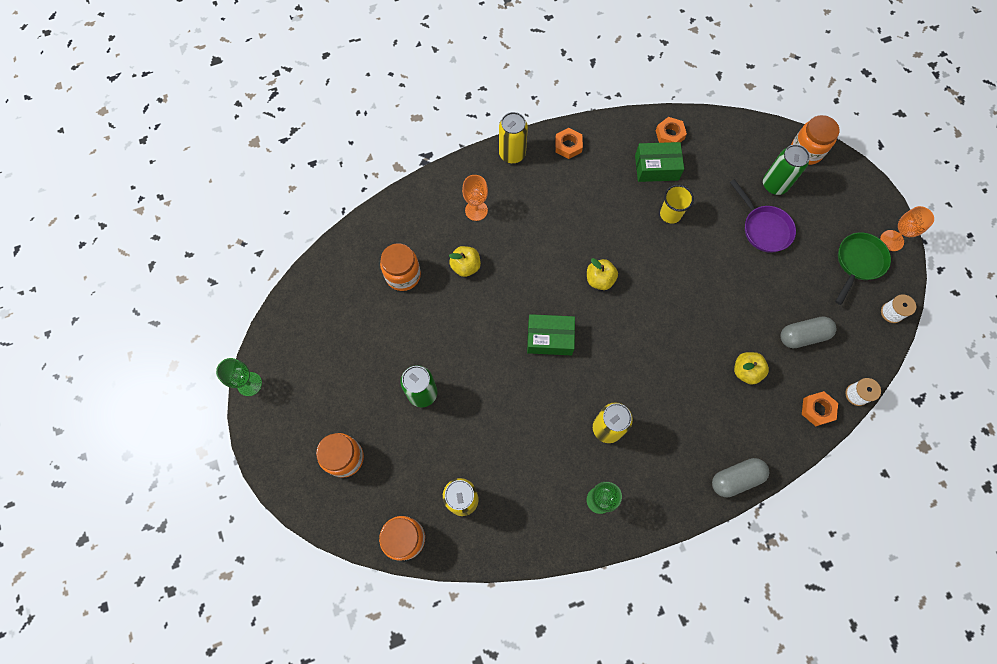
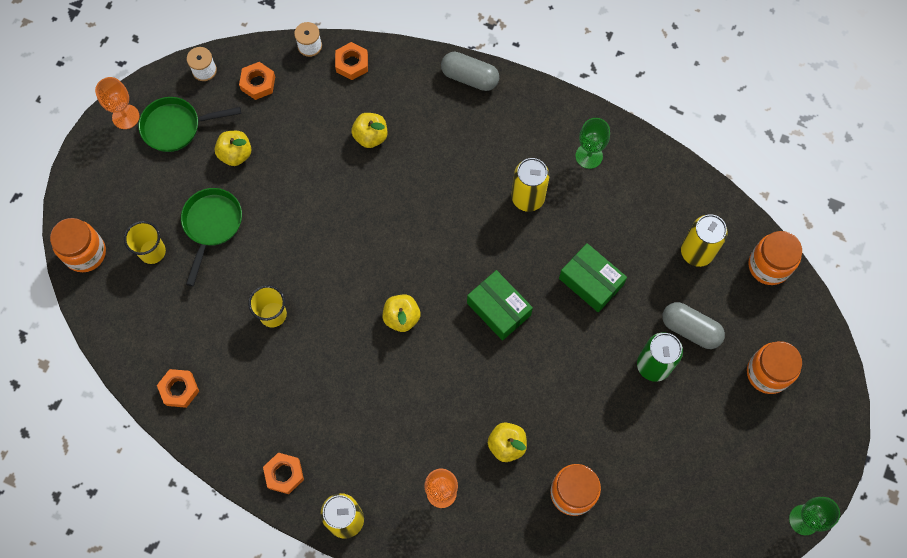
camera: 135 degrees left, 0 degrees up
green box [635,142,684,182] -> green box moved to [559,243,627,312]
purple pan [730,179,796,253] -> green pan [181,188,242,286]
green can [763,144,810,195] -> yellow cup [124,221,166,264]
grey capsule [781,316,837,348] -> grey capsule moved to [662,302,725,349]
none -> yellow apple [215,131,252,166]
none -> orange nut [239,62,275,100]

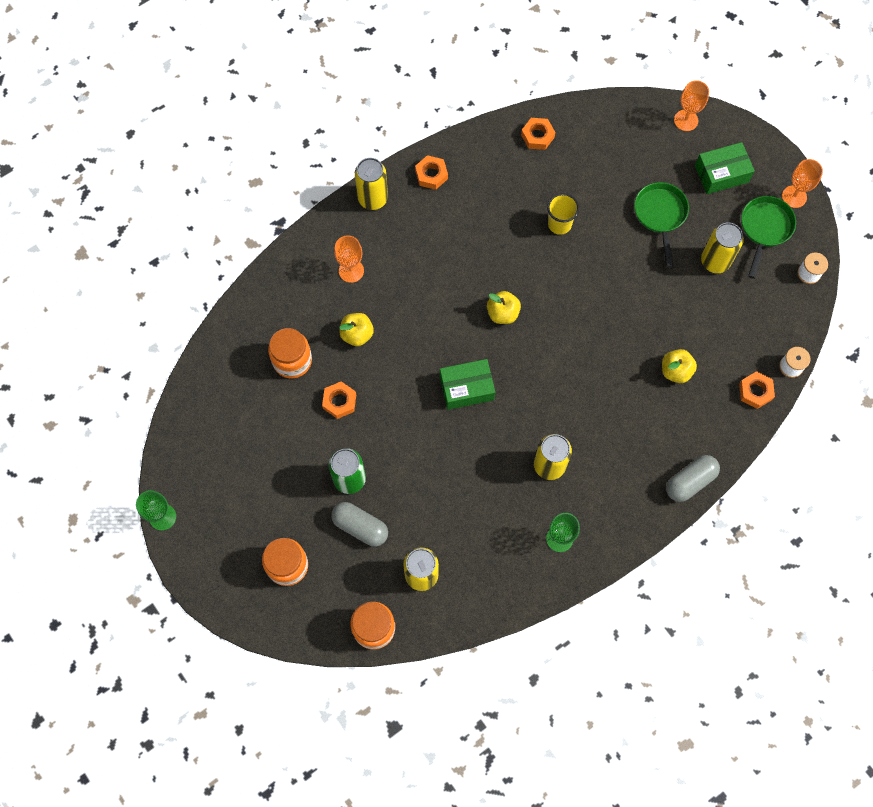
camera: 120 degrees right, 0 degrees up
orange jar [50,218,106,272] -> orange goblet [674,80,709,131]
yellow cup [124,221,166,264] -> none
green pan [181,188,242,286] -> green pan turned 135 degrees counterclockwise [634,182,689,268]
yellow apple [215,131,252,166] -> yellow can [701,222,744,273]
orange nut [239,62,275,100] -> orange nut moved to [322,381,356,419]
green box [559,243,627,312] -> green box moved to [695,142,755,194]
grey capsule [662,302,725,349] -> grey capsule turned 60 degrees clockwise [331,502,388,547]

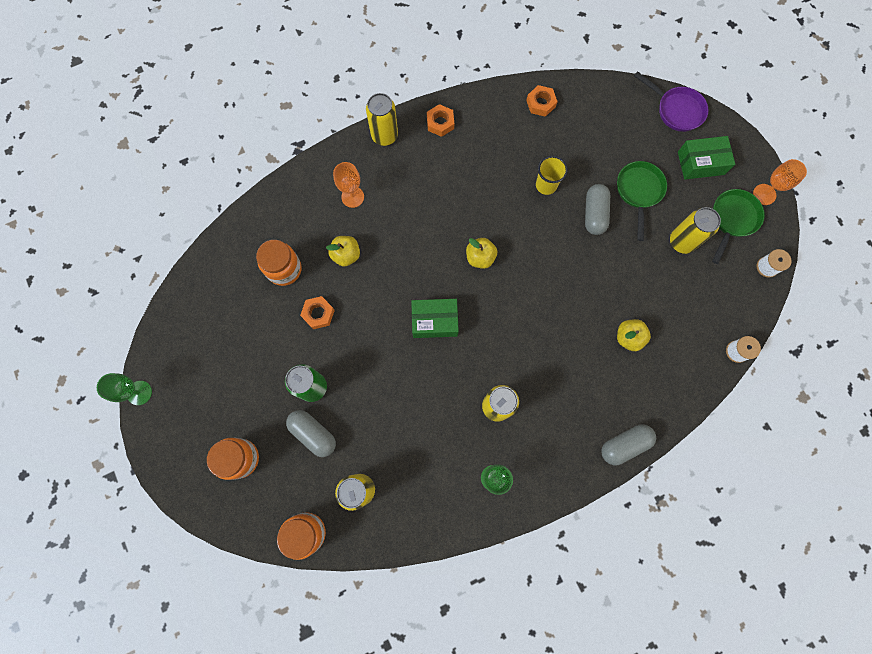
camera: 10 degrees right, 5 degrees up
orange goblet [674,80,709,131] -> purple pan [634,71,708,132]
orange nut [739,371,775,409] -> none
none -> grey capsule [585,184,610,235]

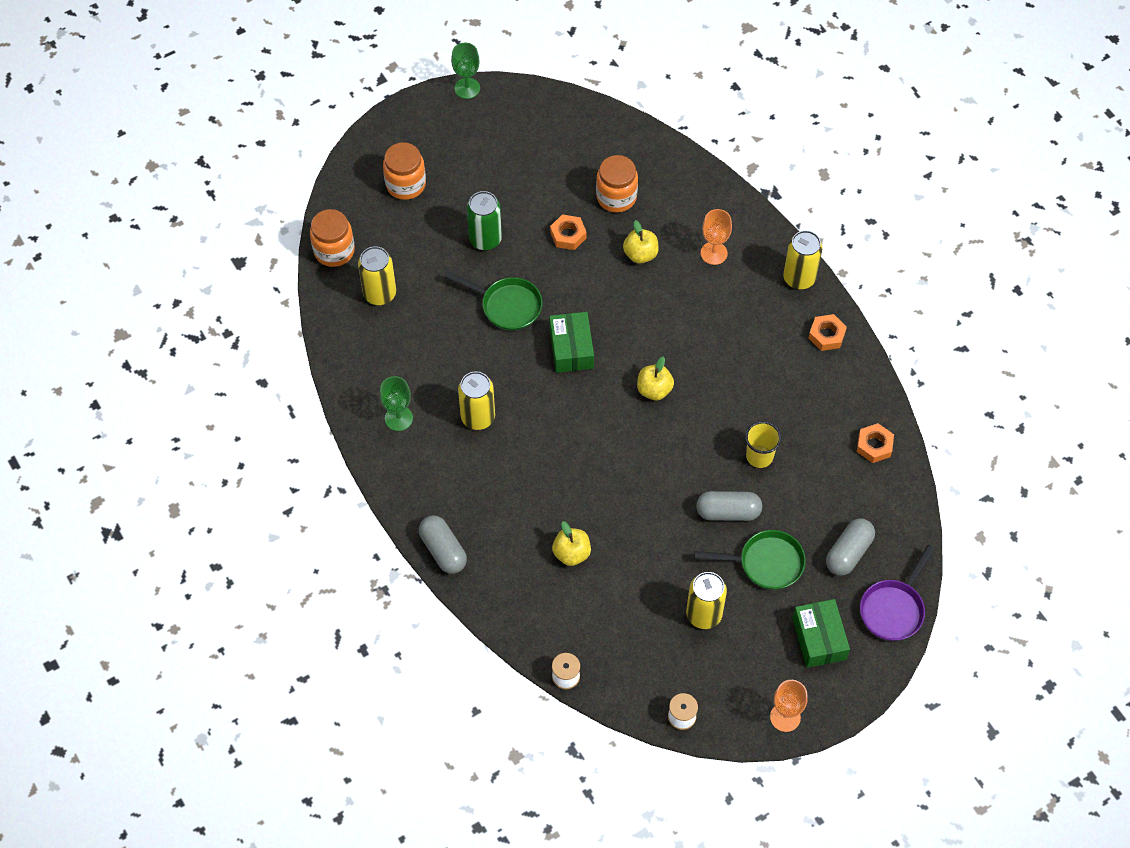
camera: 85 degrees right, 15 degrees down
grey capsule [286,410,336,457] -> grey capsule moved to [826,518,875,576]
green pan [712,189,765,264] -> green pan moved to [445,272,543,331]

